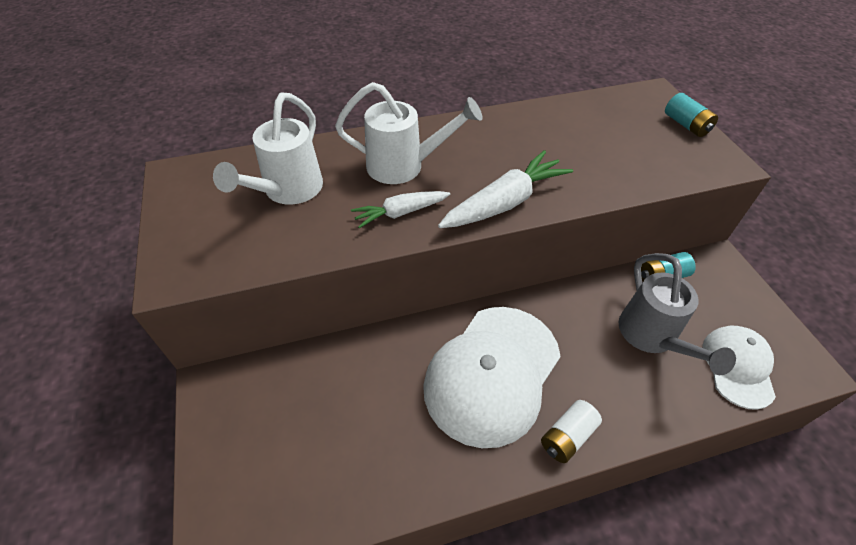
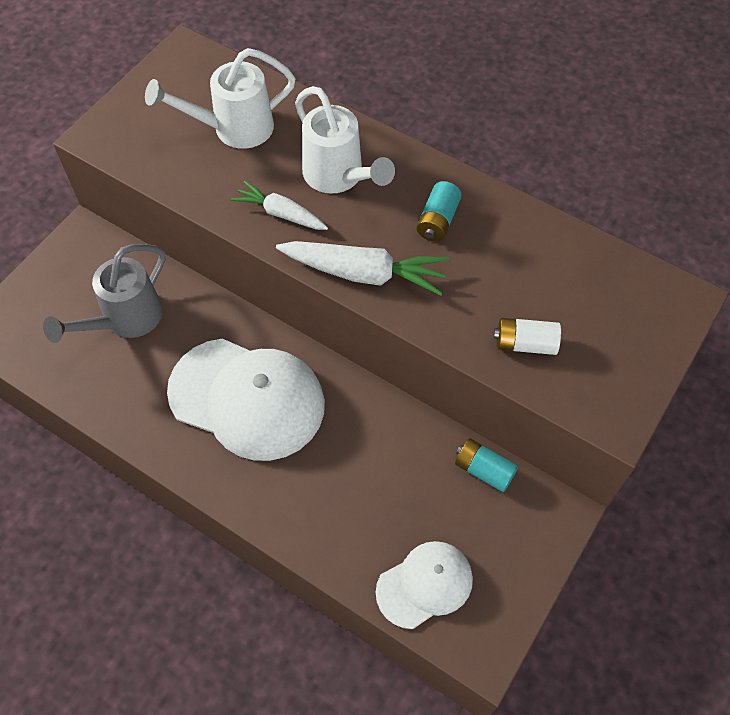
camera: 50 degrees right, 10 degrees up
white cap [423,307,561,448] -> white cap turned 150 degrees counterclockwise [167,339,325,461]
white battery [541,400,602,463] -> white battery moved to [494,318,561,355]
grey watering can [618,253,736,375] -> grey watering can moved to [43,244,166,343]
turquoise battery [665,93,718,137] -> turquoise battery moved to [417,181,462,242]

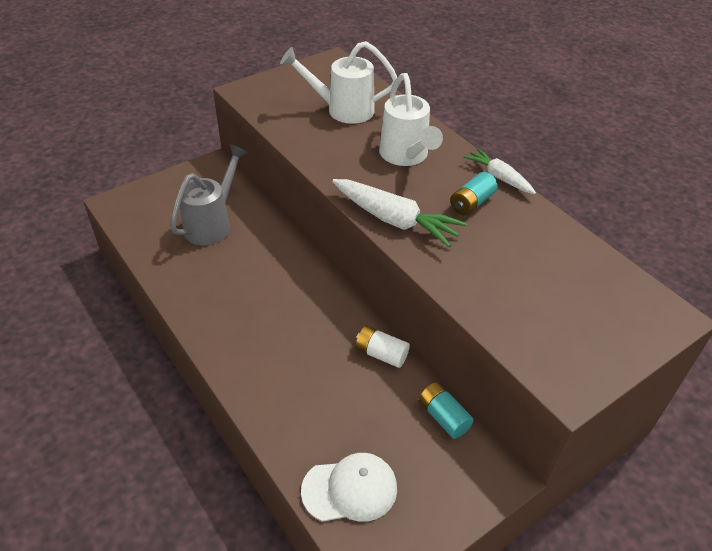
camera: 20 degrees right, 15 degrees down
grey watering can [43,244,166,343] -> grey watering can turned 150 degrees clockwise [170,144,248,245]
white cap [167,339,325,461] -> none
white carrot [231,181,328,230] -> white carrot moved to [463,148,536,194]
white battery [494,318,561,355] -> white battery moved to [355,326,410,368]

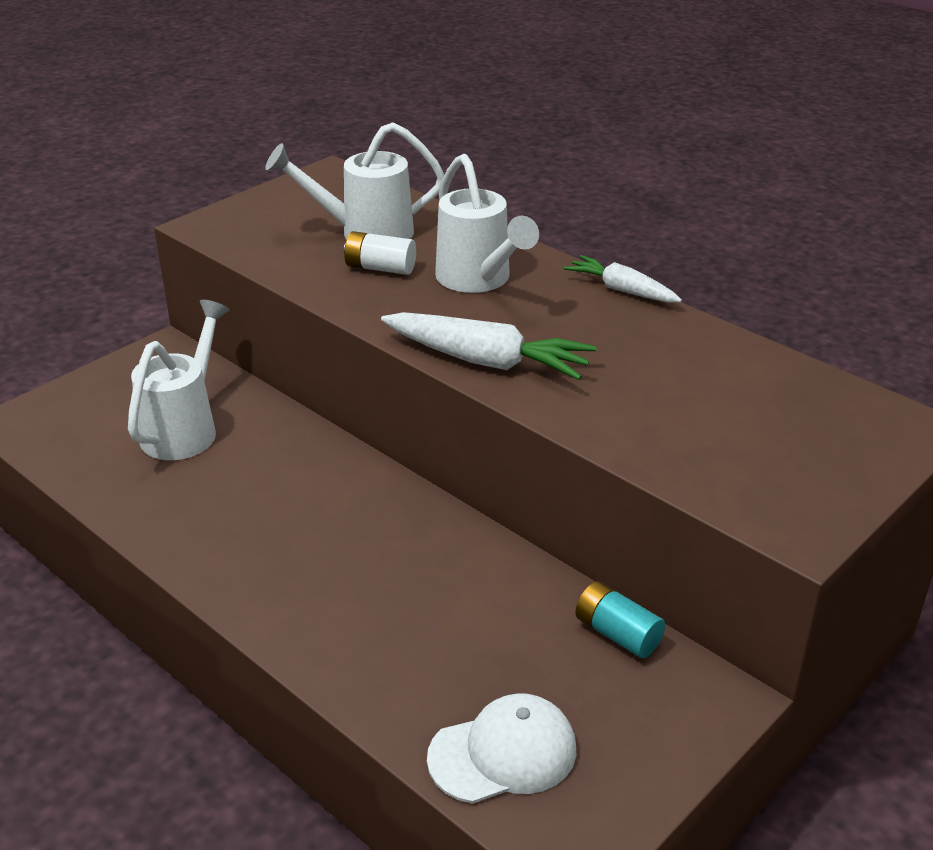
camera: 10 degrees left, 10 degrees down
grey watering can [170,144,248,245] -> white watering can [128,300,230,460]
white battery [355,326,410,368] -> white battery moved to [344,231,416,275]
turquoise battery [450,172,498,215] -> none

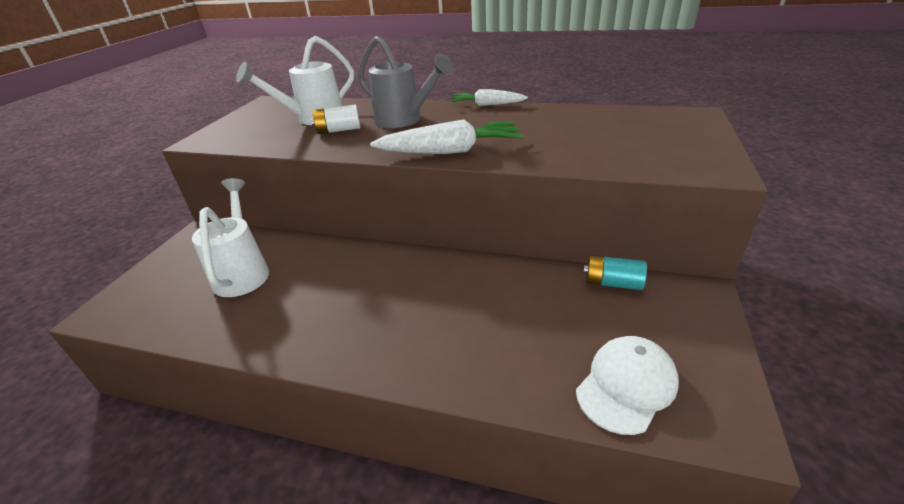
camera: 25 degrees left, 0 degrees up
white watering can [435,154,539,293] -> grey watering can [358,36,454,128]

